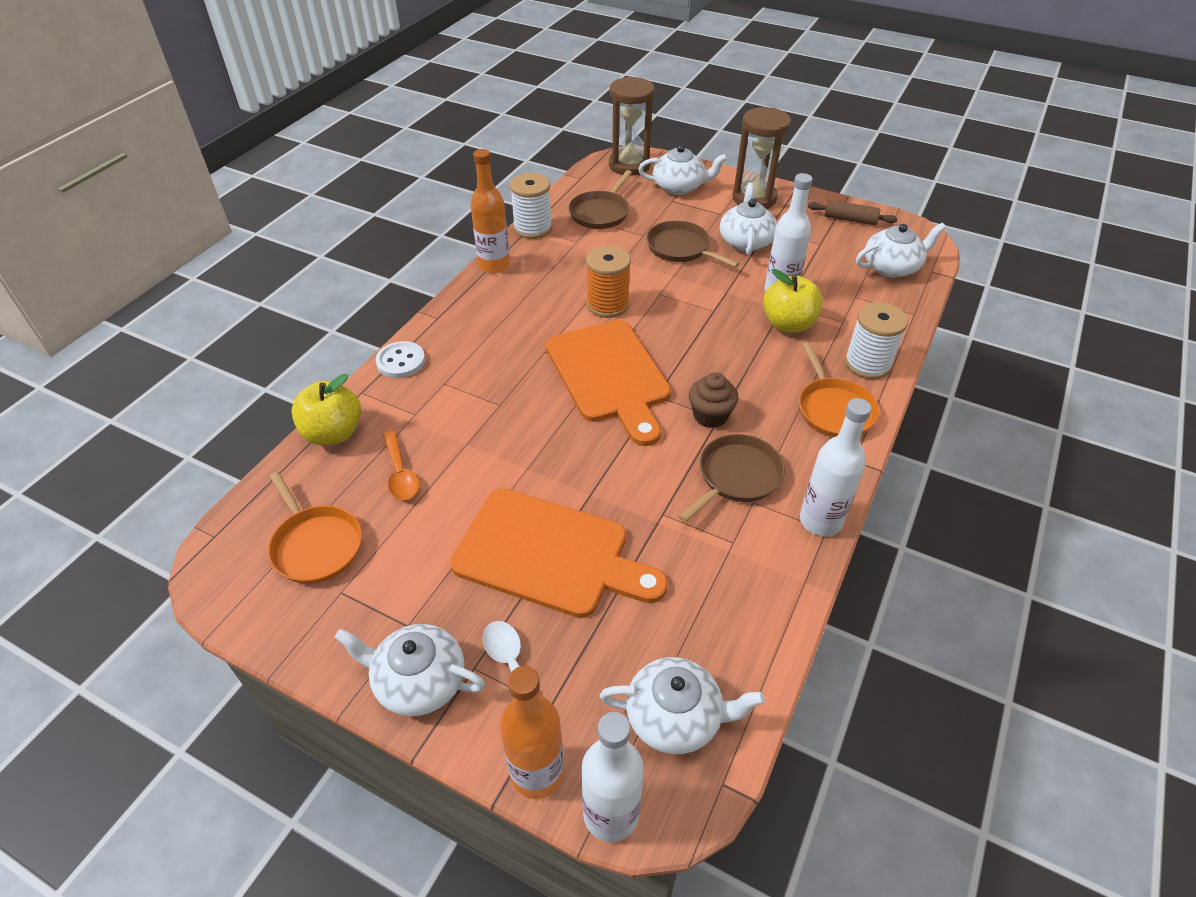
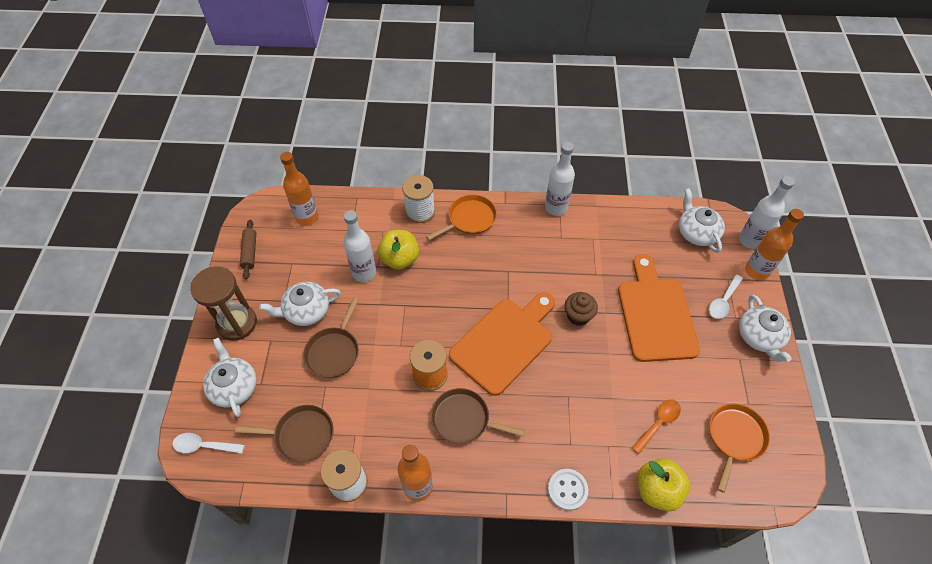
camera: 115 degrees left, 10 degrees up
brown hourglass [609,76,655,176] -> white spoon [173,433,245,454]
brown pan [679,434,785,523] -> brown pan moved to [431,388,525,444]
brown cupcake [689,372,739,428] -> brown cupcake moved to [565,292,598,326]
white teapot [856,223,946,277] -> orange bottle [280,152,318,226]

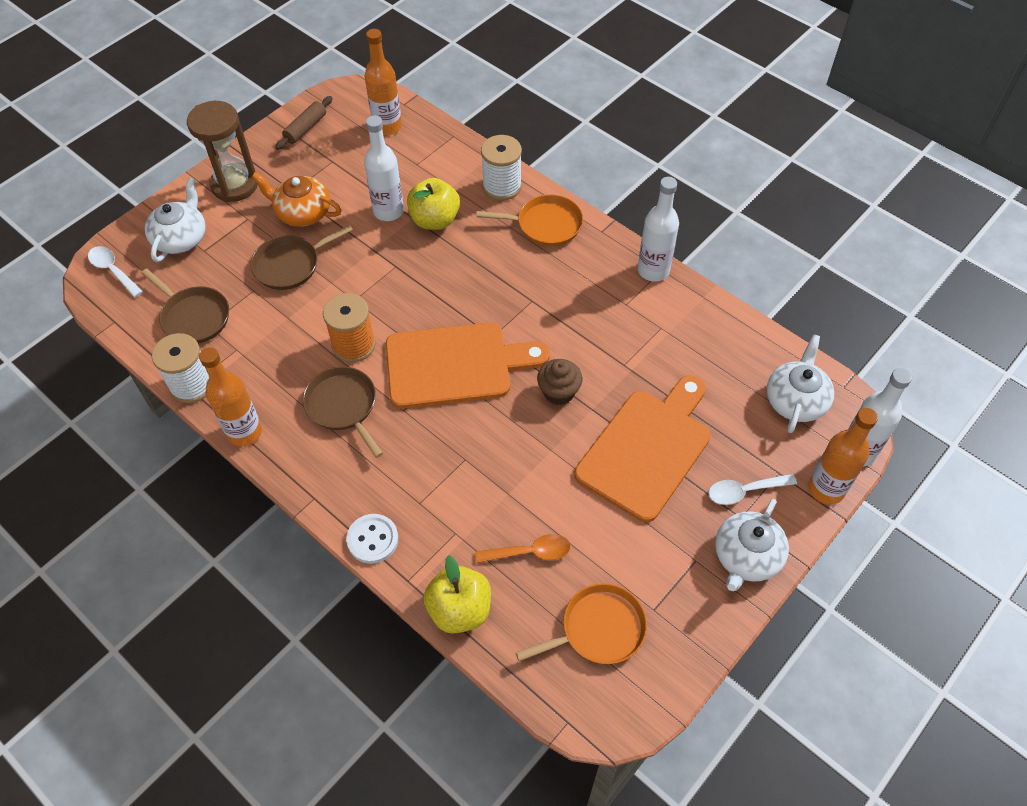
camera: 40 degrees right, 0 degrees up
white teapot [259,282,341,326] -> orange teapot [251,172,341,227]

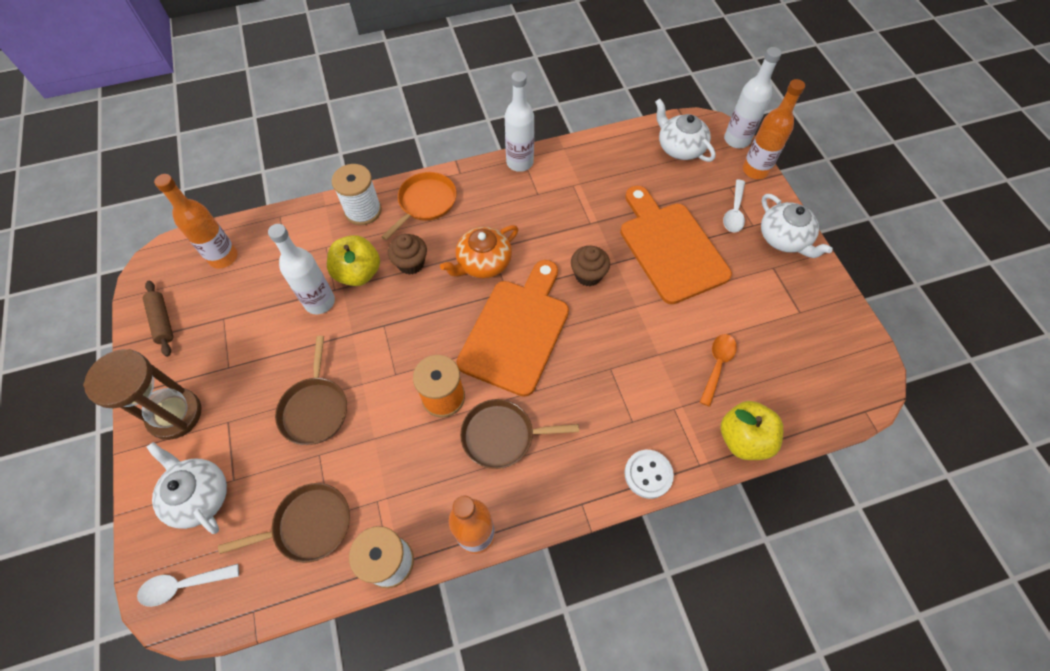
camera: 60 degrees left, 5 degrees up
orange teapot [251,172,341,227] -> orange teapot moved to [440,225,518,278]
orange pan [516,583,647,664] -> none
none -> brown cupcake [388,234,427,275]

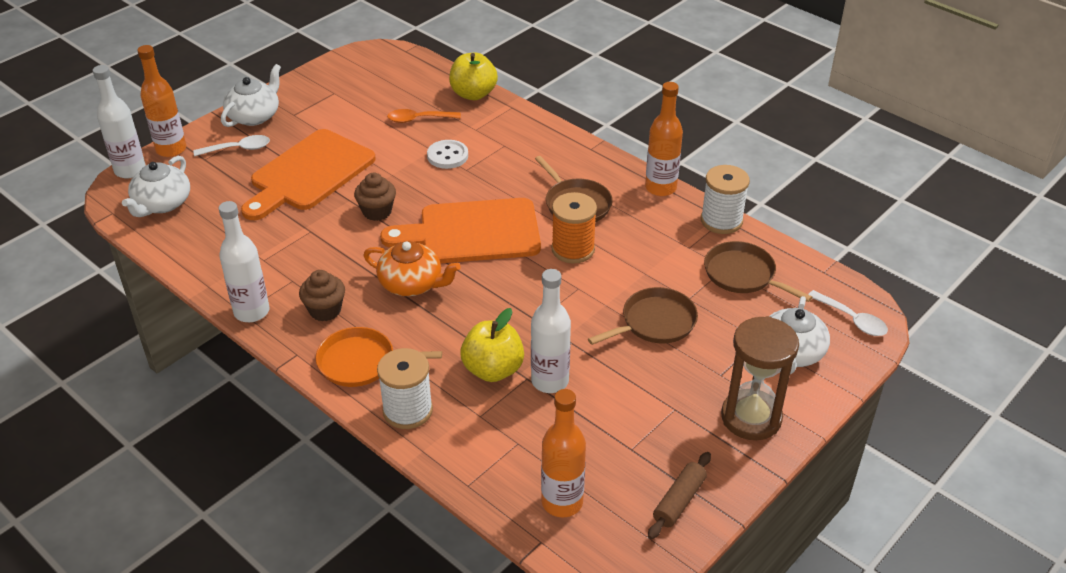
camera: 120 degrees left, 20 degrees down
brown cupcake [388,234,427,275] -> brown cupcake moved to [299,270,345,321]
white button [624,450,674,499] -> white button moved to [427,140,468,169]

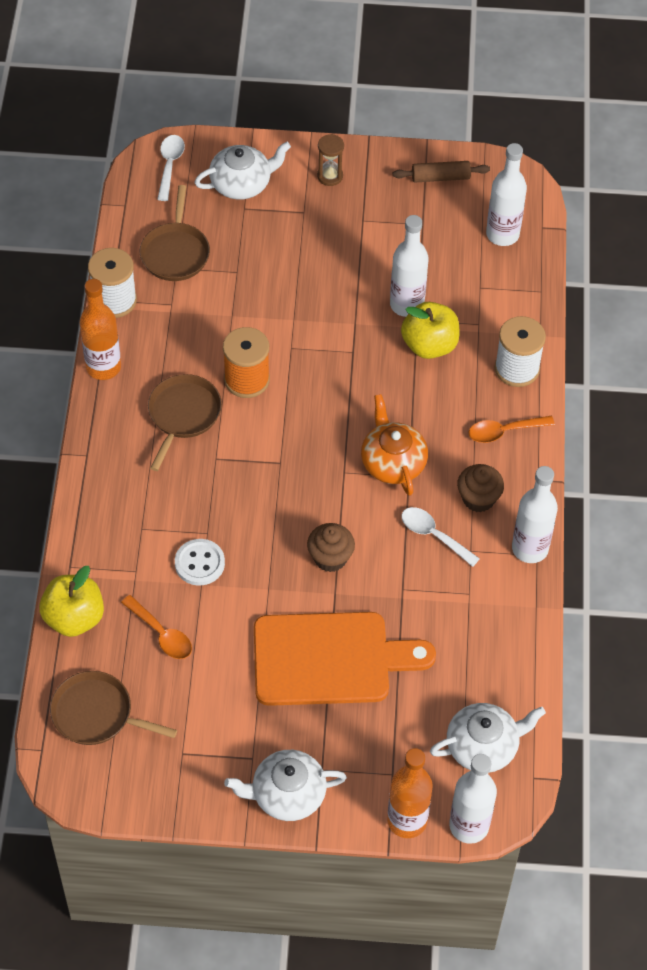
camera: 130 degrees left, 15 degrees up
white spoon [194,135,270,156] -> white spoon moved to [402,507,480,567]
orange pan [316,327,442,387] -> orange spoon [469,416,555,443]
orange cutting board [380,198,541,263] -> none
orange bottle [541,389,586,517] -> white bottle [486,143,527,246]
brown pan [588,287,698,345] -> brown pan moved to [50,671,177,745]
brown hourglass [721,316,799,440] -> brown hourglass [317,134,344,186], size x0.51

